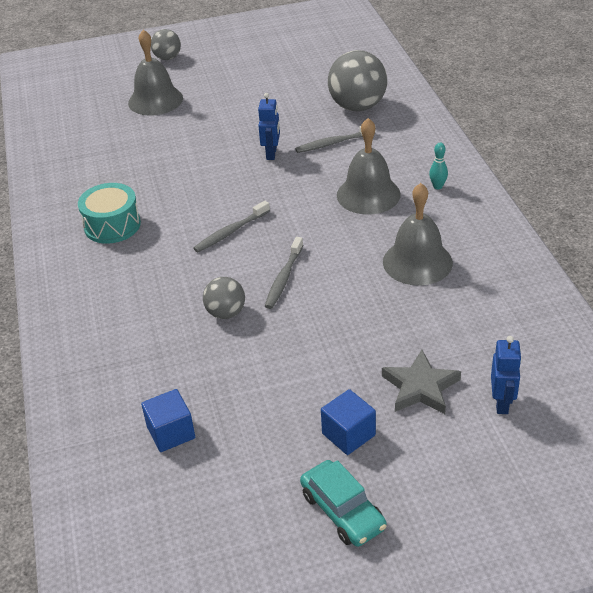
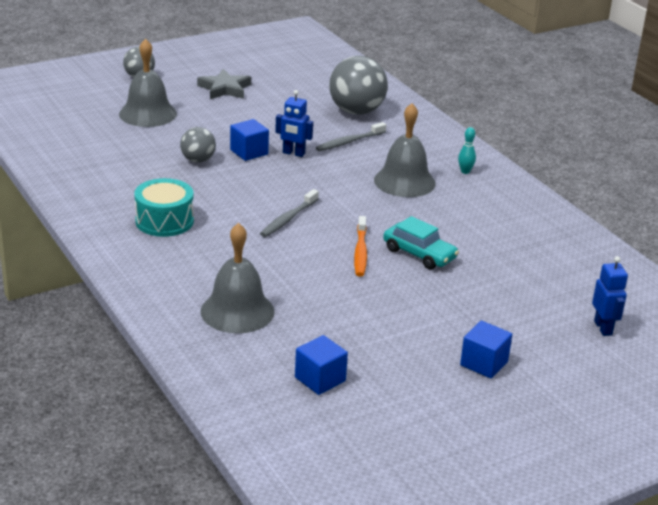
camera: 20 degrees left, 10 degrees down
grey ball [203,277,245,319] -> grey ball moved to [180,127,216,163]
blue robot [258,93,280,160] -> blue robot turned 120 degrees clockwise [275,90,313,157]
grey toothbrush [265,237,303,309] -> orange toothbrush [354,216,367,277]
turquoise car [300,460,387,547] -> turquoise car moved to [383,216,459,269]
grey star [382,350,461,414] -> grey star moved to [197,69,251,99]
grey bell [383,183,453,286] -> grey bell moved to [201,223,275,333]
none -> blue cube [230,119,269,161]

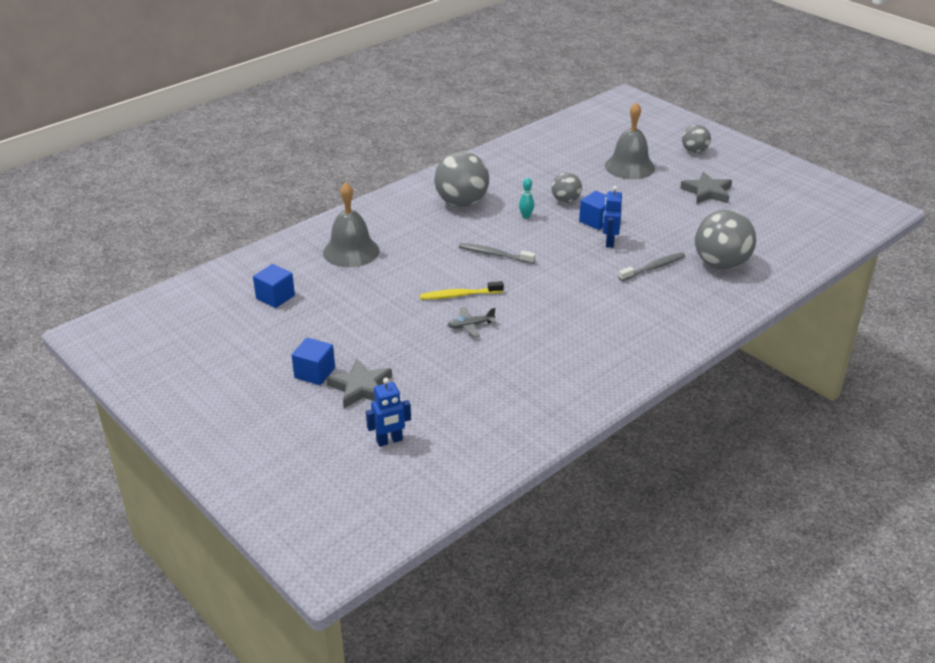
camera: 80 degrees right, 5 degrees up
turquoise drum [134,178,194,237] -> grey ball [434,151,489,207]
grey toothbrush [316,122,386,151] -> grey toothbrush turned 105 degrees clockwise [618,252,685,281]
orange toothbrush [354,216,367,277] -> yellow toothbrush [420,281,504,300]
grey bell [374,103,436,197] -> none
turquoise car [383,216,459,269] -> grey plane [448,307,496,337]
turquoise bowling pin [458,127,476,174] -> turquoise bowling pin moved to [519,178,534,219]
none -> grey star [326,358,392,408]

